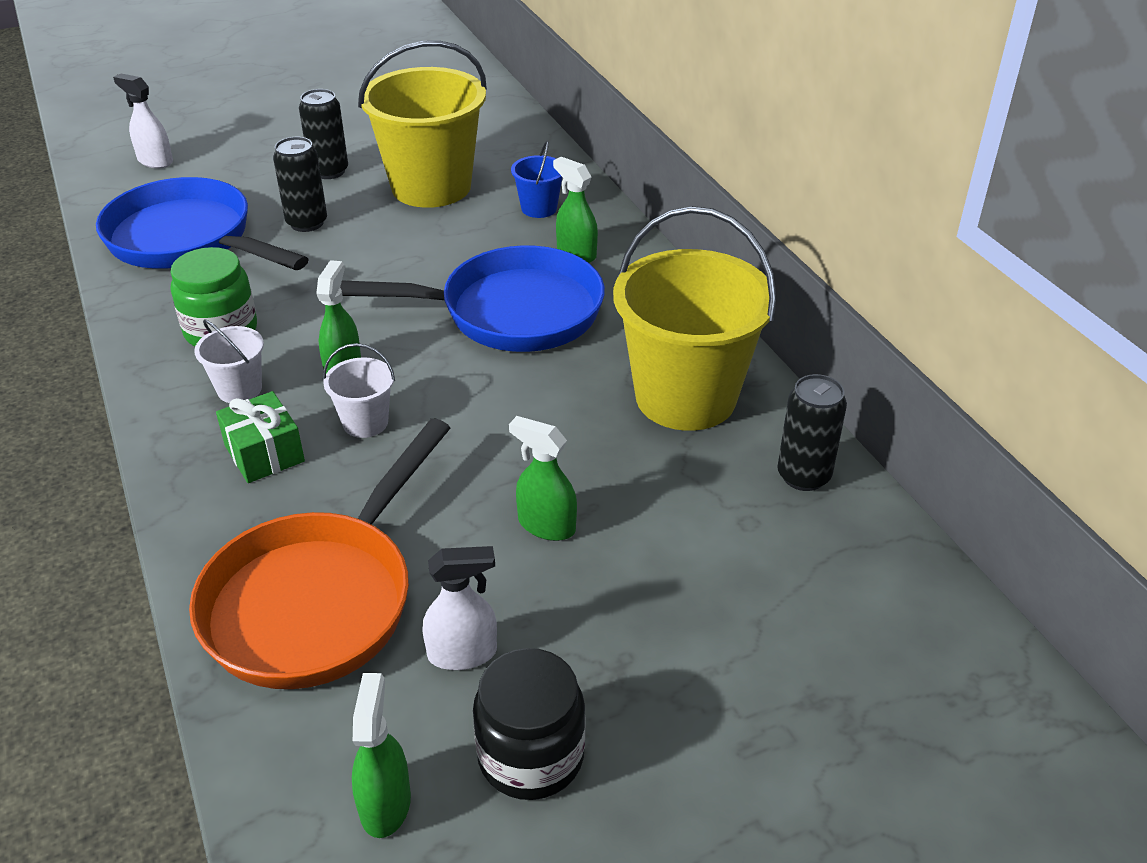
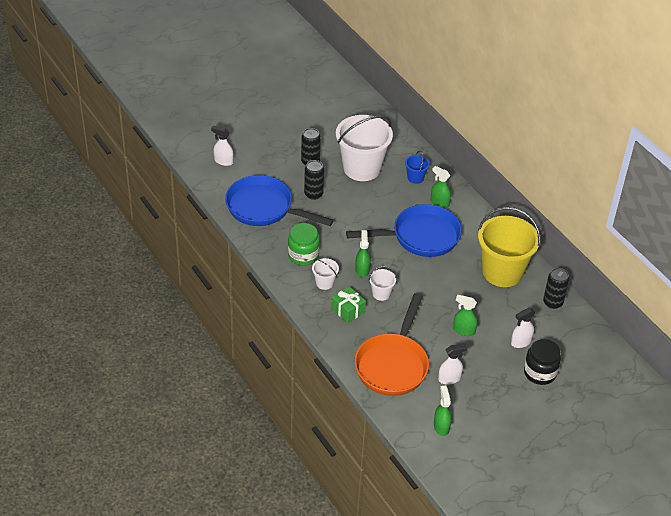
camera: 10 degrees left, 5 degrees up
yellow bucket [358,40,487,208] -> white bucket [336,115,393,181]
black jar [473,648,585,800] -> black jar moved to [524,339,561,385]
none -> white spray bottle [511,308,535,348]

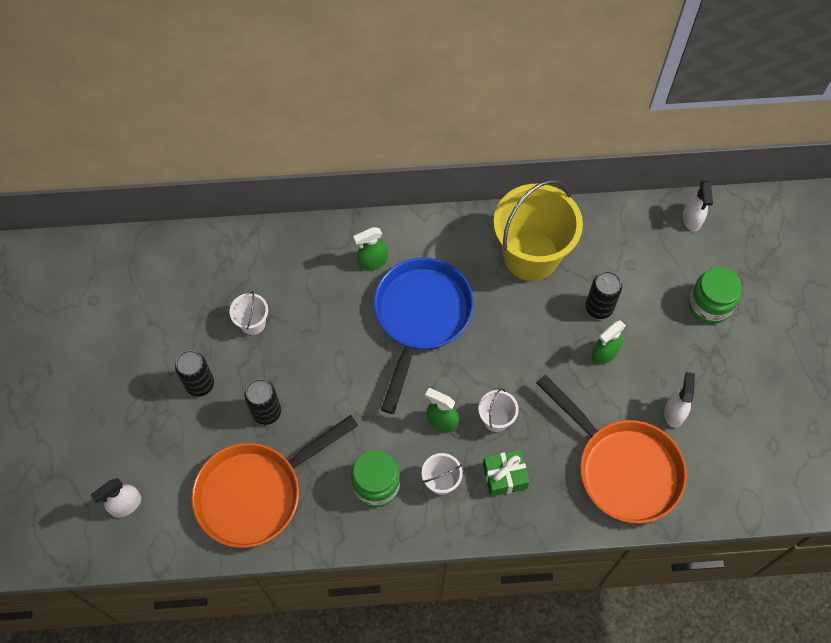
camera: 60 degrees left, 20 degrees up
blue pan [225,175,334,226] -> orange pan [191,415,358,548]
white bucket [336,115,393,181] -> white bucket [230,291,268,335], size x0.44
blue bucket [405,150,430,184] -> none
green spray bottle [434,386,452,436] -> none
white spray bottle [511,308,535,348] -> white spray bottle moved to [683,180,713,231]
black jar [524,339,561,385] -> green jar [688,267,742,324]
black can [543,268,569,309] -> black can moved to [586,271,622,319]

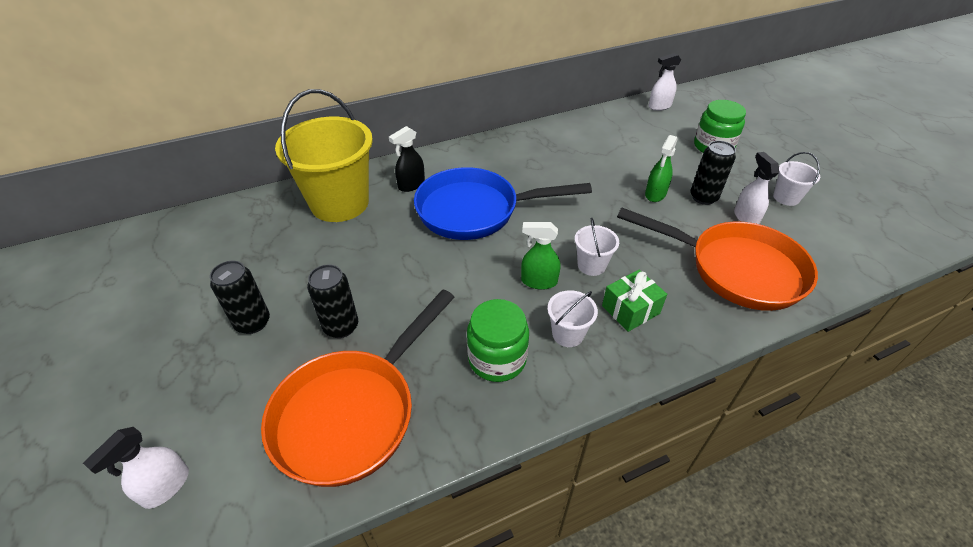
camera: 20 degrees left, 20 degrees down
white bucket [230,291,268,335] -> white bucket moved to [773,152,820,206]
green spray bottle [353,227,388,271] -> black spray bottle [389,126,425,192]
blue pan [374,258,474,414] -> blue pan turned 90 degrees counterclockwise [414,167,592,240]
yellow bucket [494,180,583,281] -> yellow bucket moved to [275,89,373,222]
black can [586,271,622,319] -> black can moved to [690,141,736,205]
white spray bottle [683,180,713,231] -> white spray bottle turned 90 degrees clockwise [648,53,681,111]

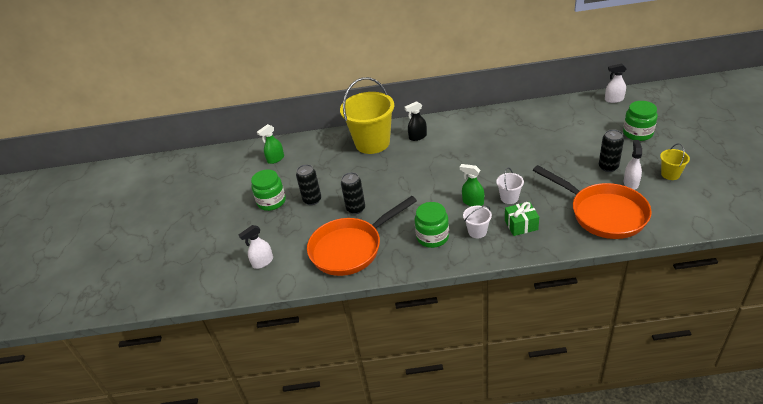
camera: 25 degrees right, 5 degrees down
blue pan [414,167,592,240] -> none
green spray bottle [645,135,678,202] -> green spray bottle moved to [257,124,284,164]
white bucket [773,152,820,206] -> yellow bucket [660,143,690,180]
none -> green jar [251,169,286,211]

